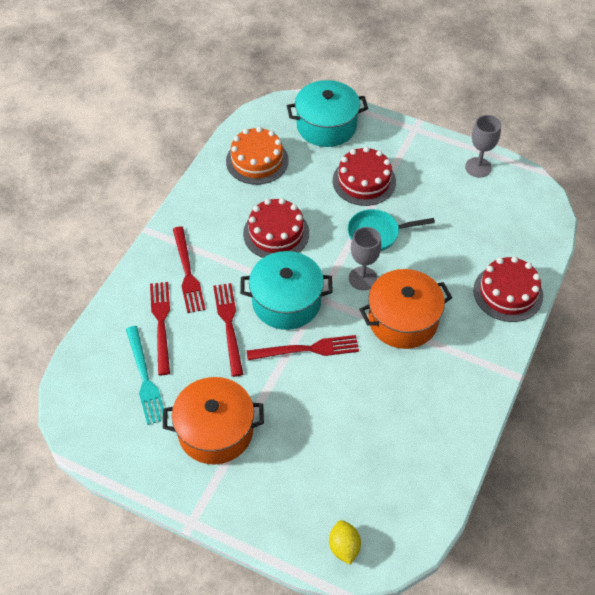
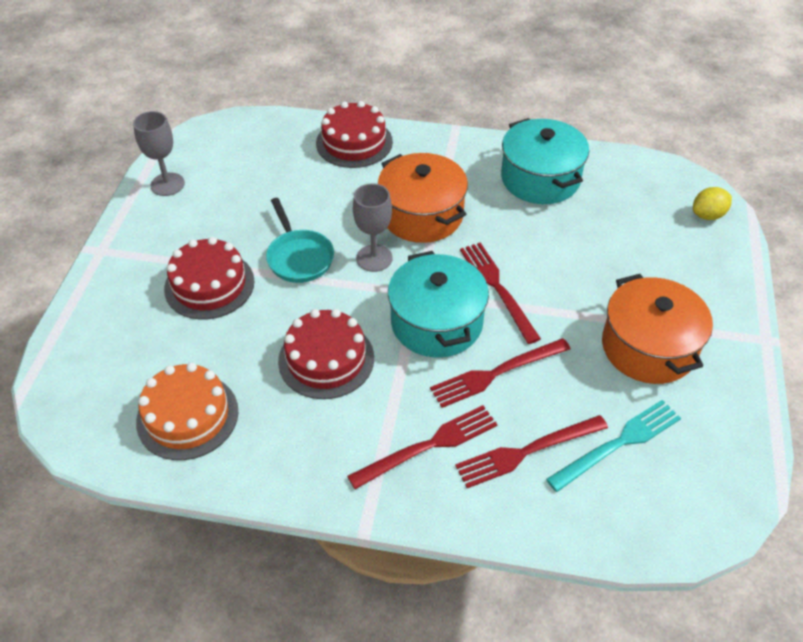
camera: 105 degrees left, 5 degrees down
turquoise pot [287,80,368,147] -> turquoise pot moved to [501,118,589,204]

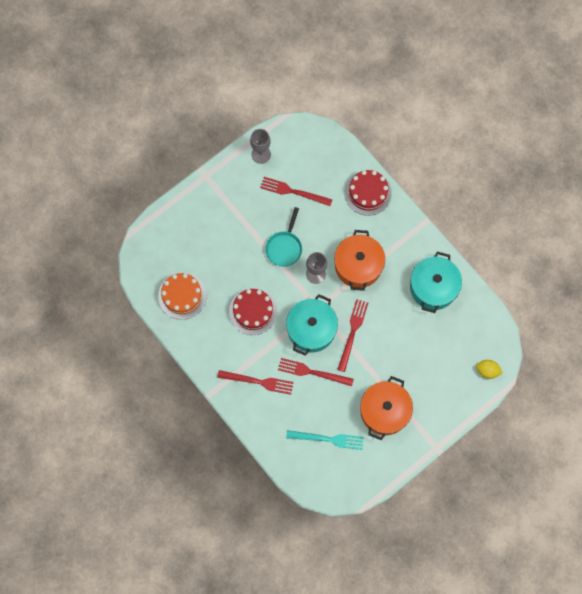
camera: 40 degrees right, 25 degrees up
red cake [164,237,255,320] -> none
red fork [455,415,608,488] -> red fork moved to [260,177,333,206]

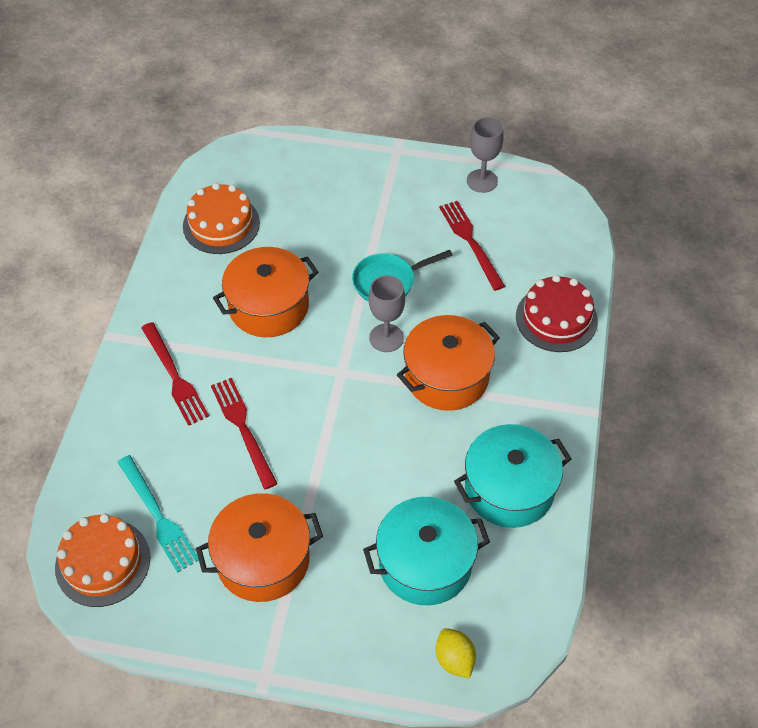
camera: 50 degrees right, 20 degrees down
red cake [229,288,277,335] -> orange pot [213,247,319,337]
turquoise pot [286,294,338,356] -> turquoise pot moved to [363,497,490,605]
red fork [337,299,368,372] -> none
none -> orange cake [55,514,150,607]

